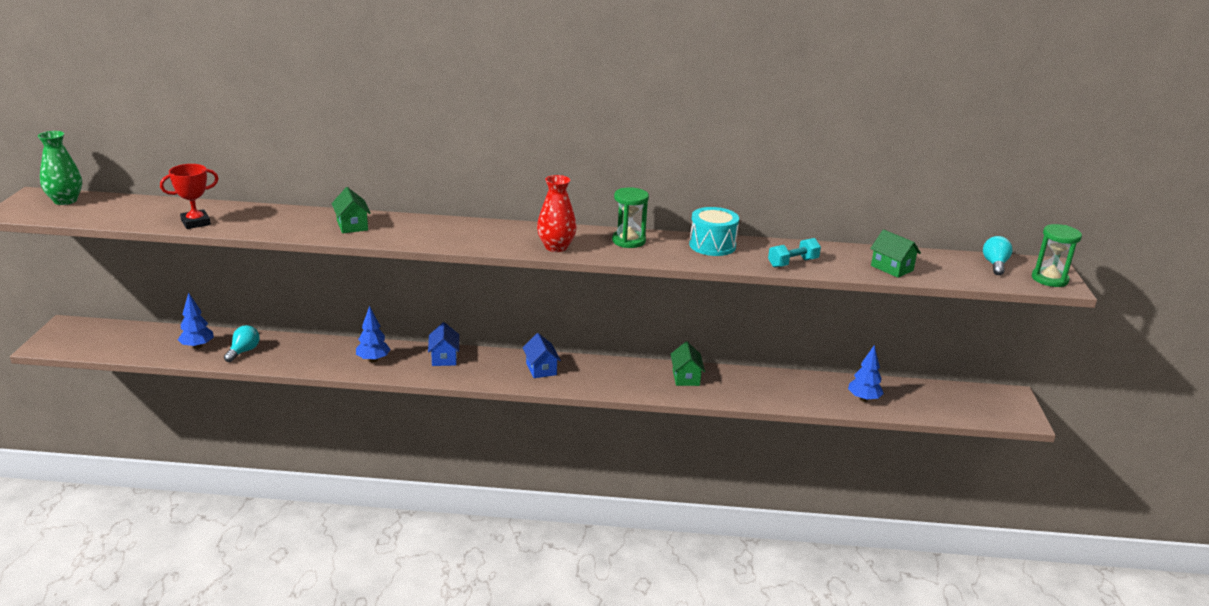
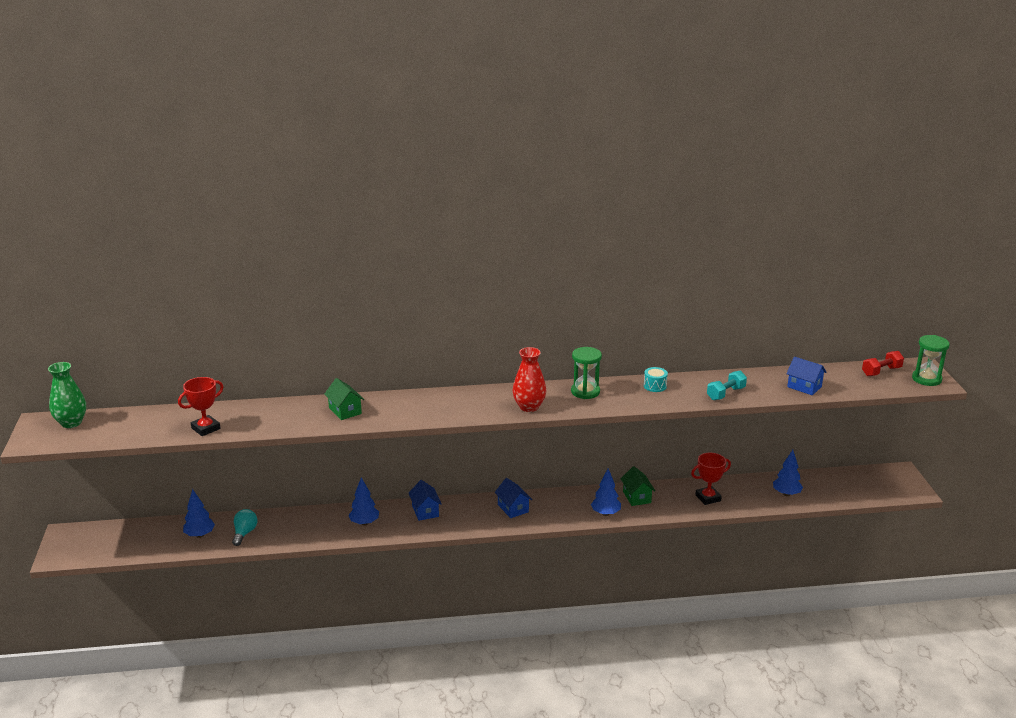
camera: 10 degrees left, 0 degrees up
turquoise drum [689,207,739,256] -> turquoise drum [644,367,668,392], size x0.58
green house [870,229,921,278] -> blue house [786,356,827,395]
turquoise light bulb [983,236,1013,275] -> red dumbbell [862,351,904,376]
none -> blue tree [591,469,621,516]
none -> red trophy [691,453,731,505]

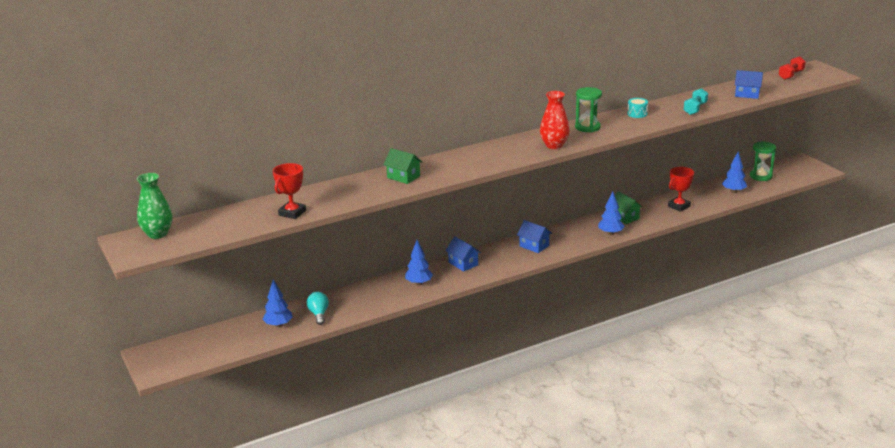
camera: 20 degrees left, 0 degrees up
green hourglass [912,335,950,386] -> green hourglass moved to [750,141,776,181]

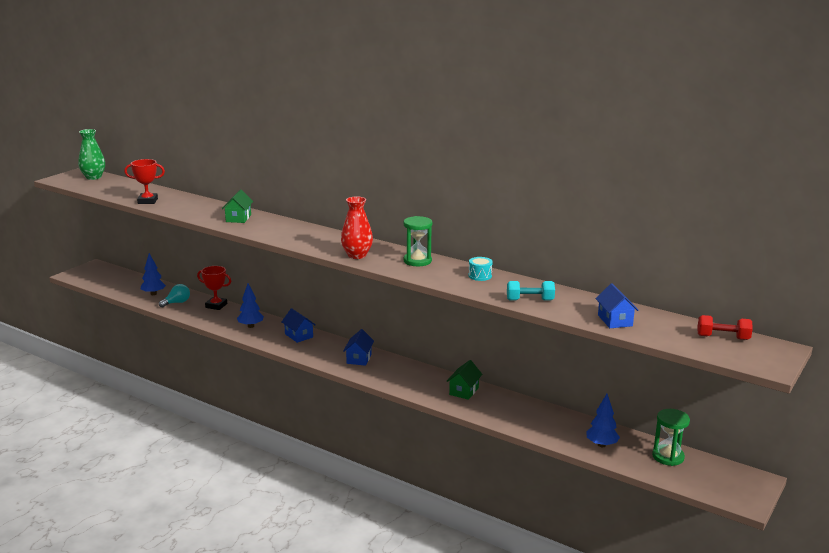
camera: 60 degrees right, 5 degrees down
blue house [445,237,481,272] -> blue house turned 60 degrees counterclockwise [282,308,316,343]
blue tree [598,192,625,235] -> none
red trophy [668,167,694,212] -> red trophy moved to [197,266,231,310]

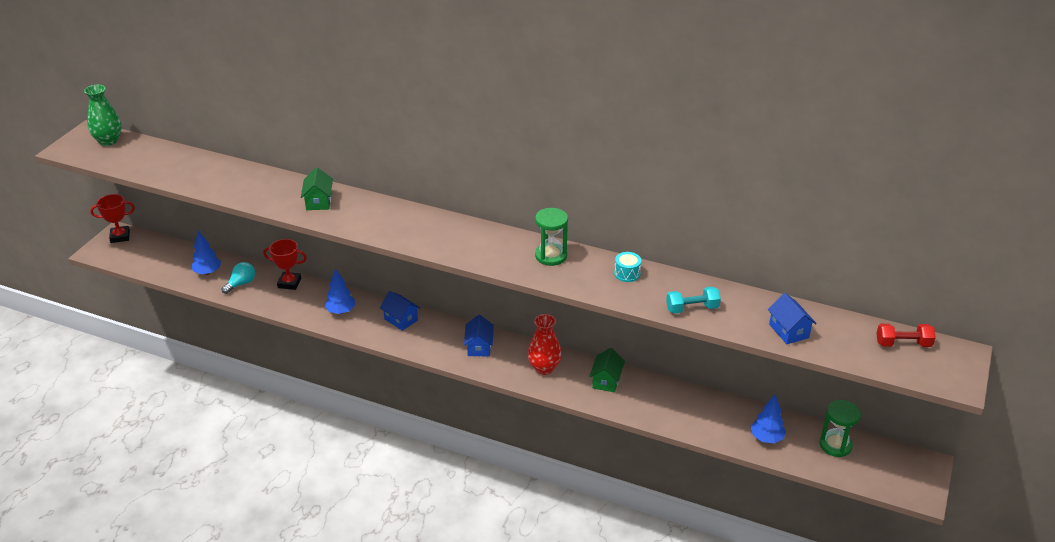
camera: 10 degrees left, 15 degrees up
red trophy [124,159,165,204] -> red trophy moved to [90,194,135,243]
red vase [341,196,373,259] -> red vase moved to [528,314,562,375]

